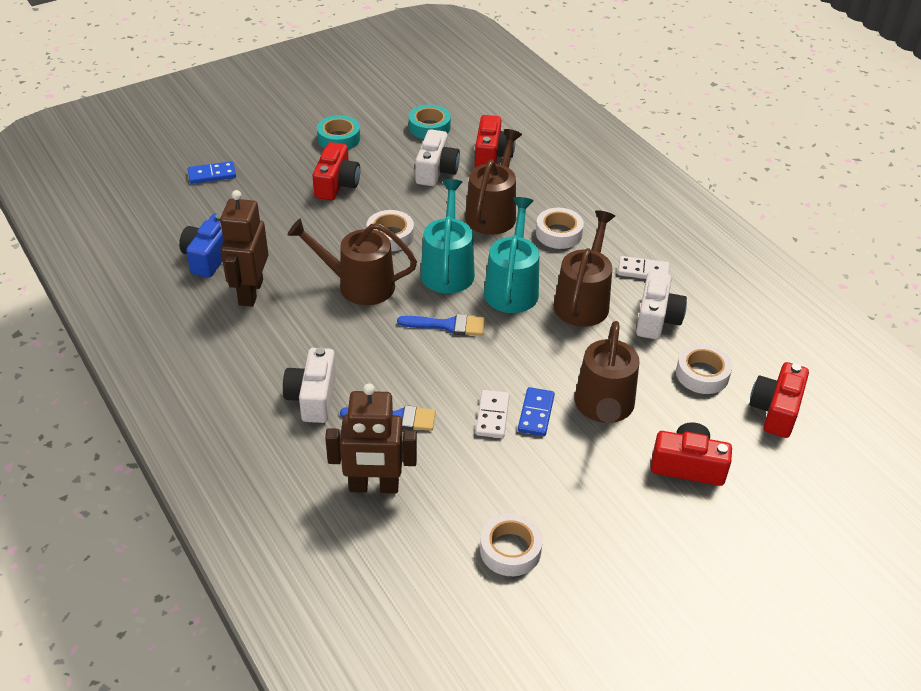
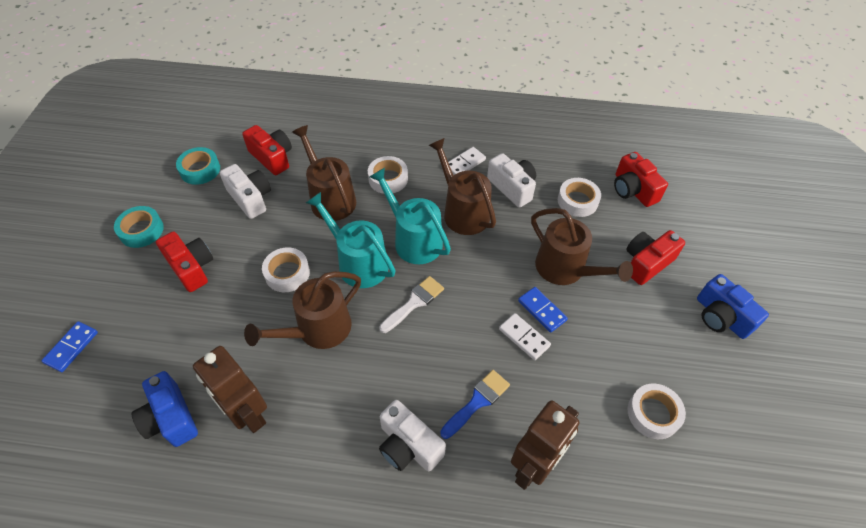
camera: 50 degrees left, 10 degrees up
blue brush [397,314,485,336] -> white brush [379,276,444,333]
none -> blue camera [697,274,769,339]

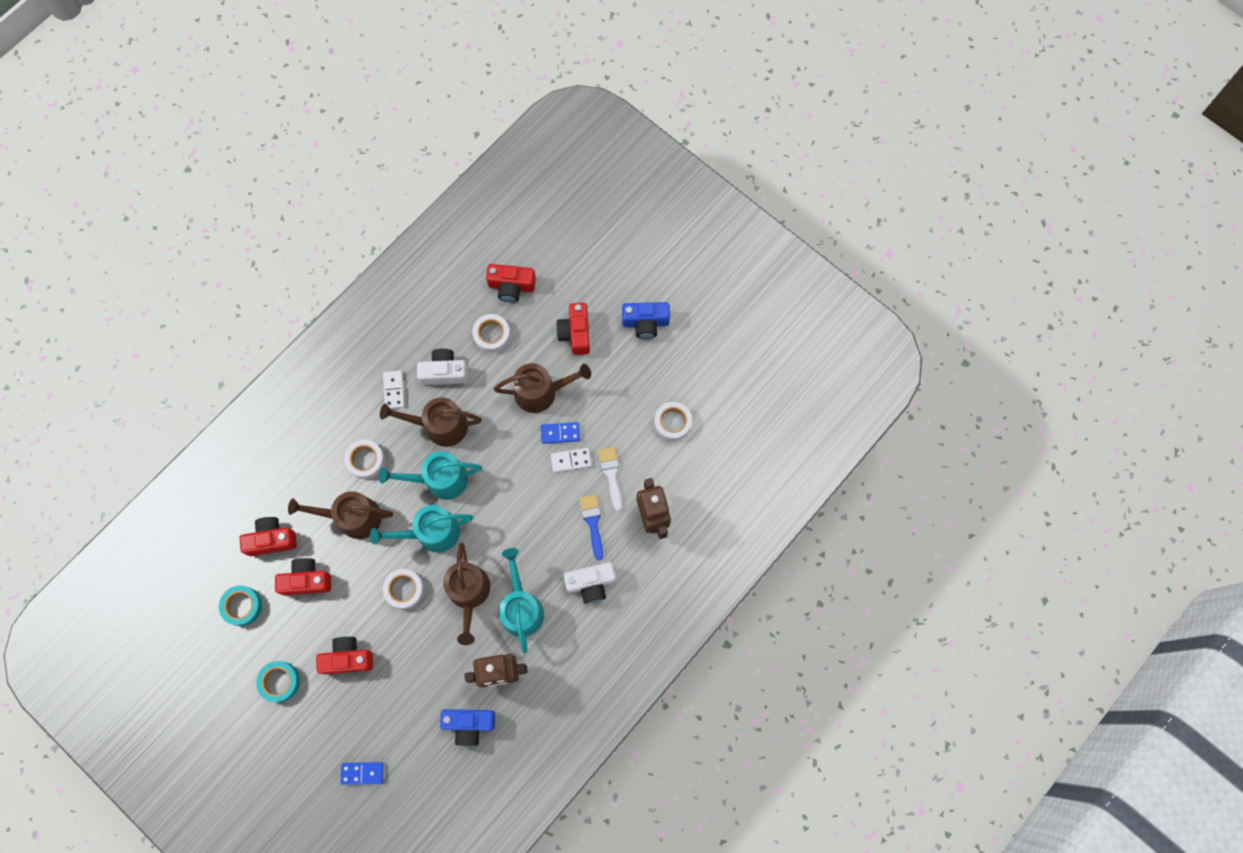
camera: 55 degrees left, 20 degrees up
blue domino [41,321,98,372] -> blue domino turned 60 degrees counterclockwise [341,762,384,785]
white camera [220,164,271,219] -> red camera [275,558,331,596]
white brush [379,276,444,333] -> white brush moved to [598,447,622,511]
none -> turquoise watering can [499,548,544,654]

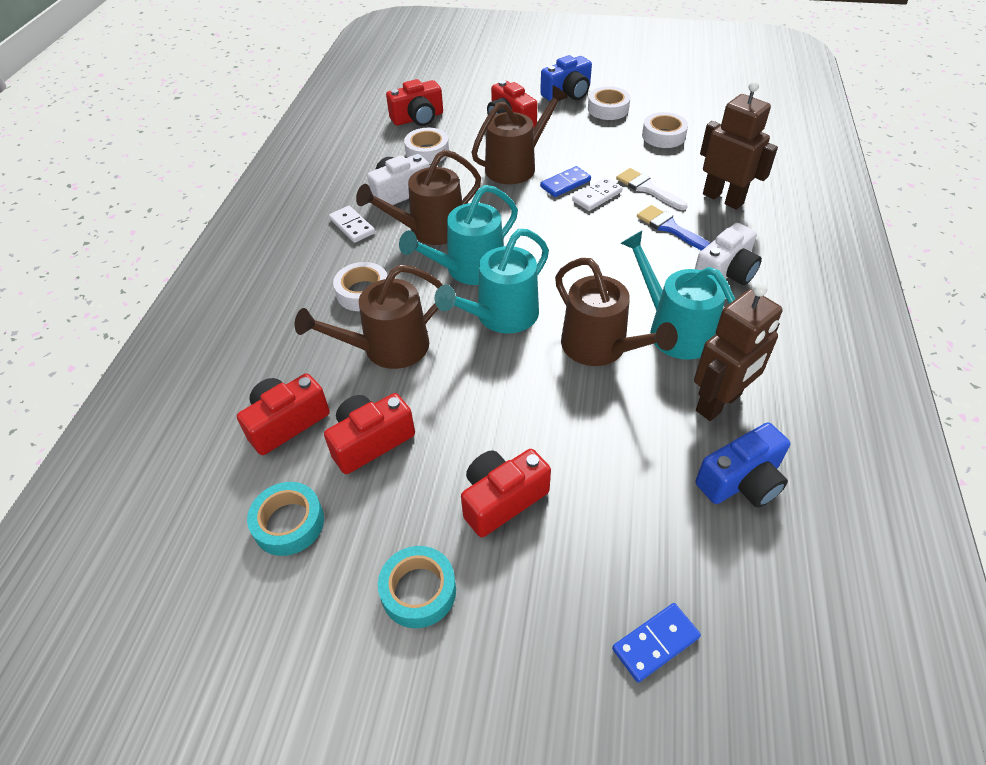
camera: 30 degrees left, 25 degrees down
white tape [383,569,424,609] -> white tape moved to [588,86,631,120]

